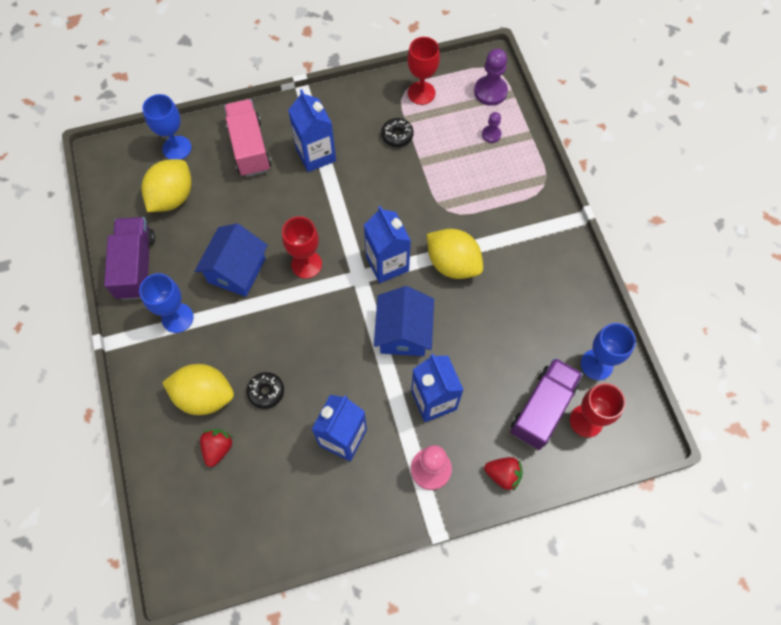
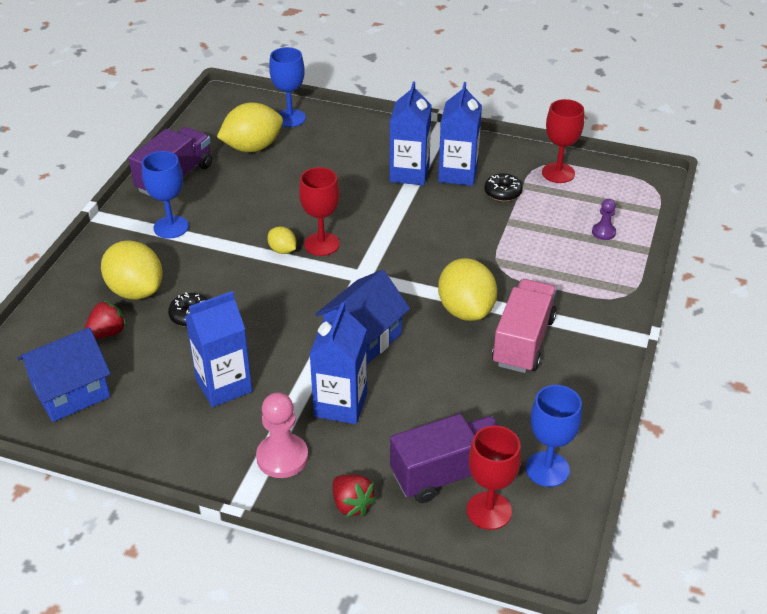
camera: 35 degrees right, 25 degrees down
blue house [195,223,268,297] -> blue house moved to [17,327,111,422]
pink truck [224,99,271,177] -> pink truck moved to [492,279,557,373]
blue carton [364,206,411,283] -> blue carton moved to [438,82,482,186]
purple pawn [474,48,508,106] -> none
none -> yellow lemon [267,226,297,254]

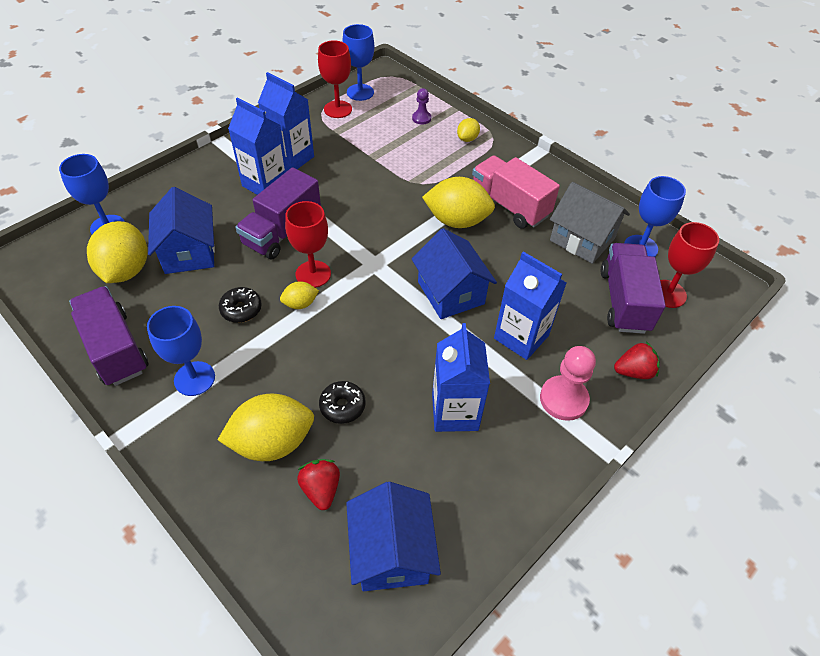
camera: 65 degrees left, 10 degrees up
black donut [484,173,523,202] -> black donut moved to [219,287,262,323]
none -> blue house [148,187,215,274]
none -> purple truck [235,167,321,259]
none -> blue goblet [342,24,374,101]
none -> yellow lemon [457,118,480,142]
none -> grey house [550,182,630,264]

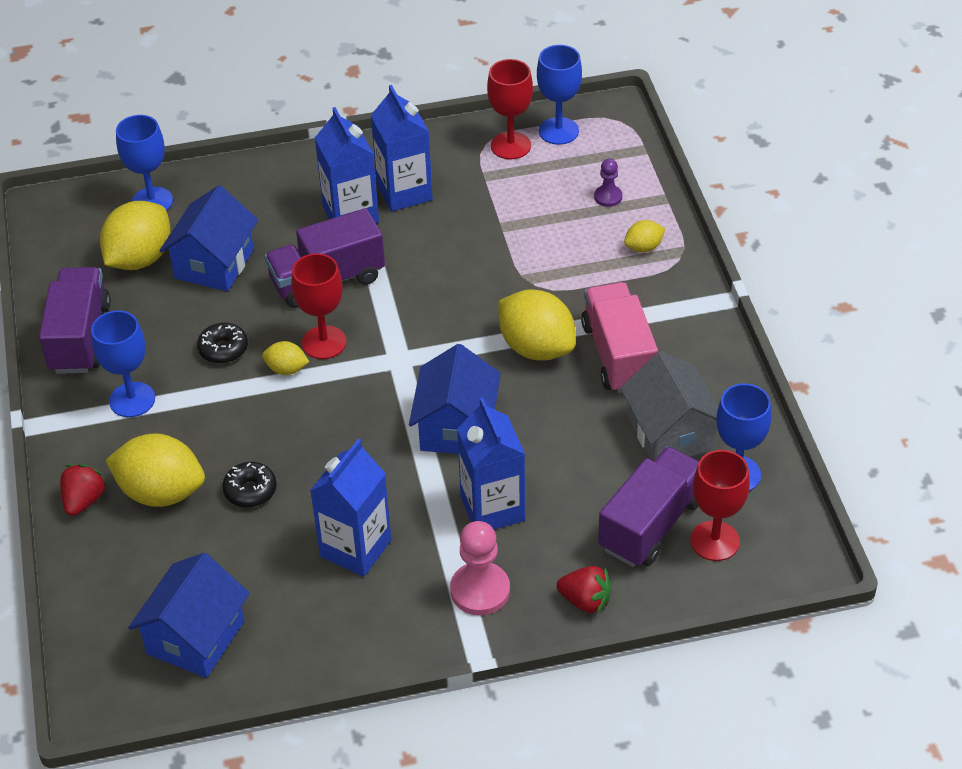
camera: 35 degrees right, 5 degrees down
red strawberry [297,459,340,510] -> red strawberry moved to [60,464,107,516]

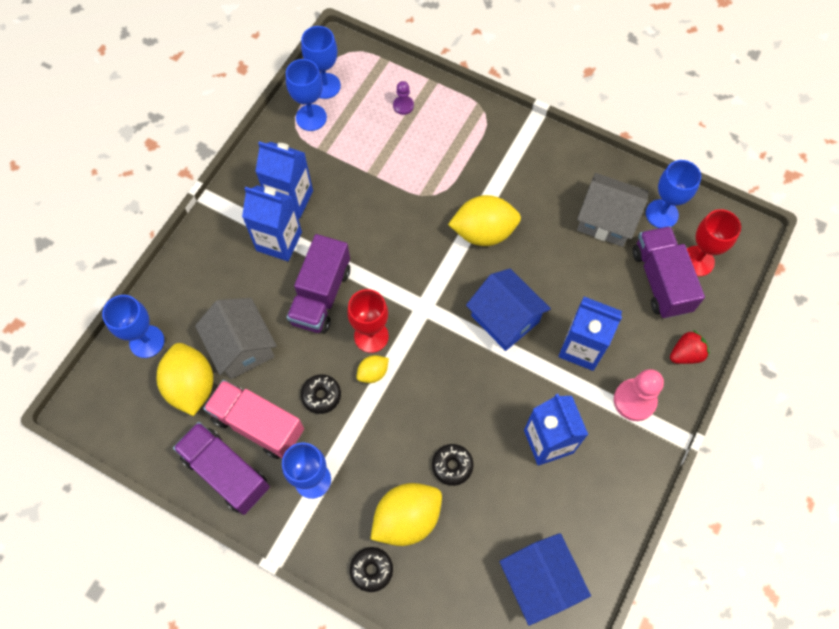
camera: 50 degrees left, 20 degrees up
red strawberry [60,464,107,516] -> black donut [350,547,393,592]
blue house [160,185,258,291] -> grey house [195,298,277,379]
red goblet [487,59,533,159] -> blue goblet [286,59,327,131]
pink truck [581,282,658,393] -> pink truck moved to [203,380,304,459]
yellow lemon [624,220,665,252] -> none

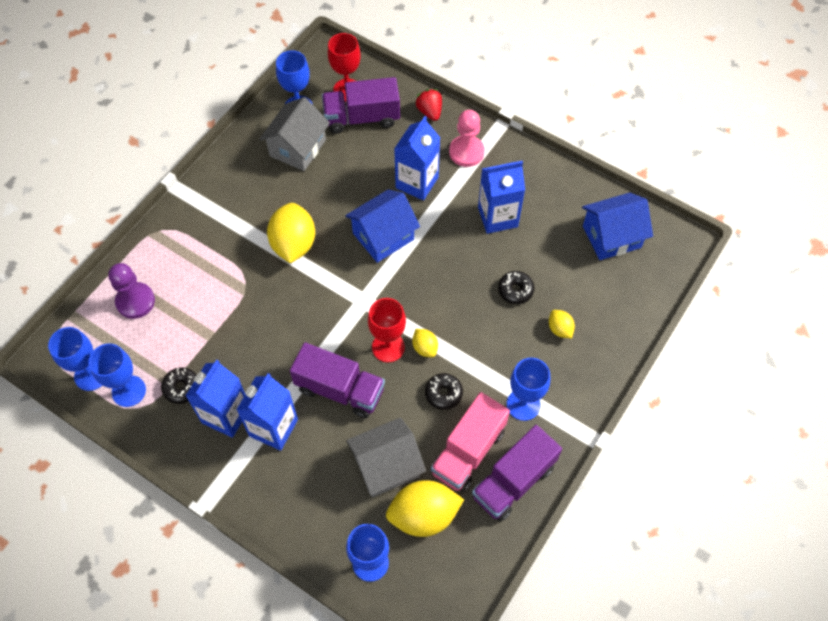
camera: 85 degrees left, 5 degrees down
black donut [350,547,393,592] -> black donut moved to [161,368,196,404]
yellow lemon [370,483,442,546] -> yellow lemon [549,310,575,339], size x0.49
purple pawn [393,81,414,115] -> purple pawn [108,263,155,319], size x1.77

